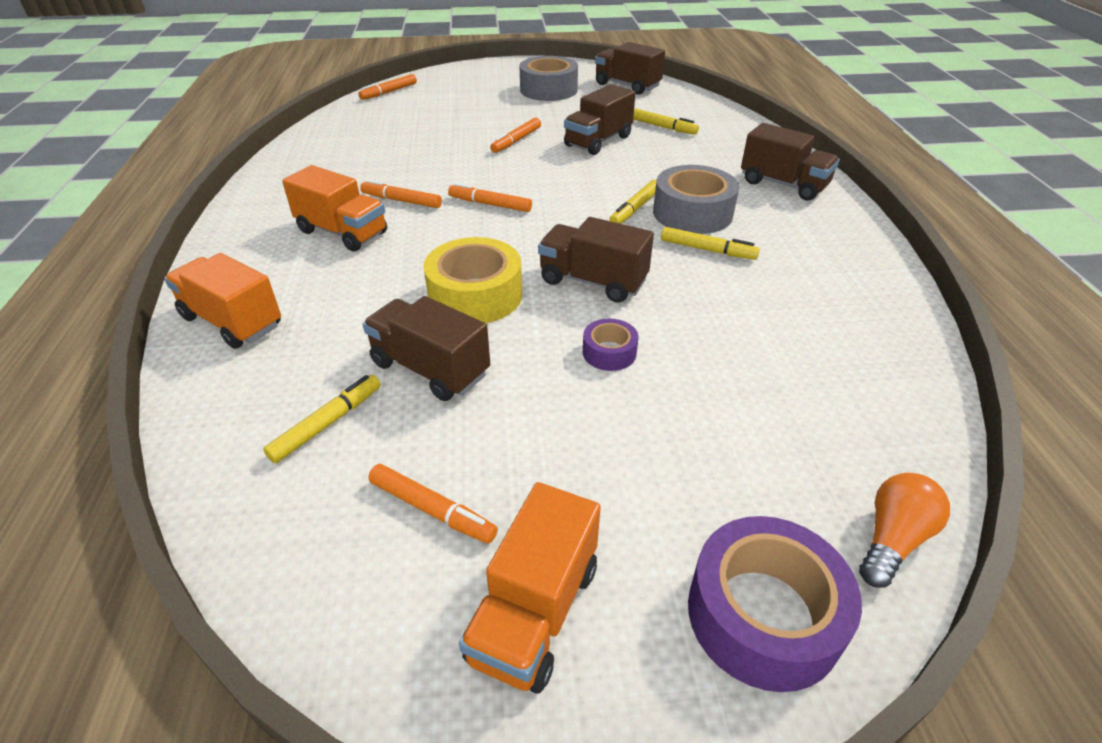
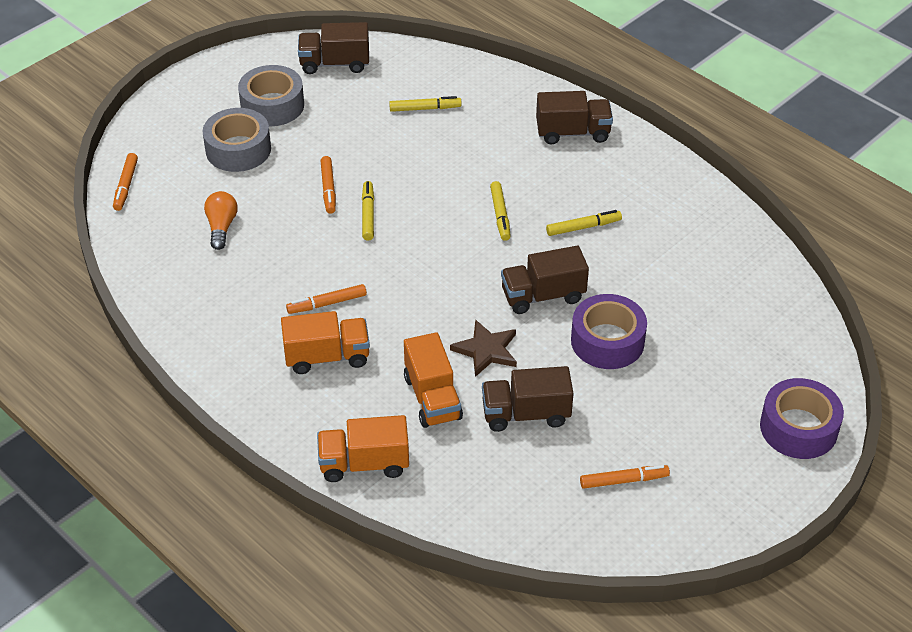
camera: 40 degrees left, 5 degrees up
yellow marker [263,375,381,463] -> yellow marker moved to [362,181,374,241]
yellow tape [423,237,522,323] -> brown star [450,319,517,377]
orange marker [448,183,532,212] -> none
orange truck [459,482,601,693] -> orange truck moved to [404,332,463,428]
brown truck [564,84,635,155] -> none
purple tape [583,318,638,371] -> purple tape [571,294,647,369], size x1.92
grey tape [653,165,739,234] -> grey tape moved to [202,108,271,172]
orange light bulb [859,473,950,588] -> orange light bulb moved to [204,191,238,250]

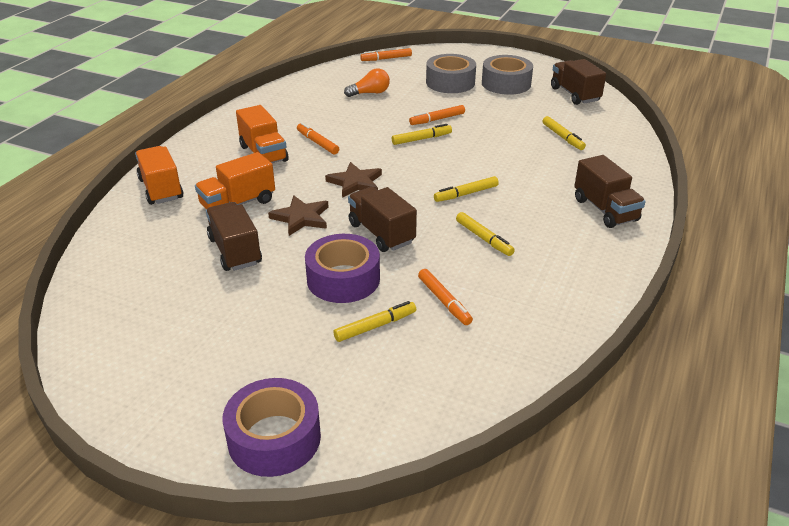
camera: 70 degrees right, 10 degrees down
orange marker [580,465,670,489] -> orange marker moved to [418,269,473,325]
none -> brown star [325,162,382,198]
none -> yellow marker [334,301,416,342]

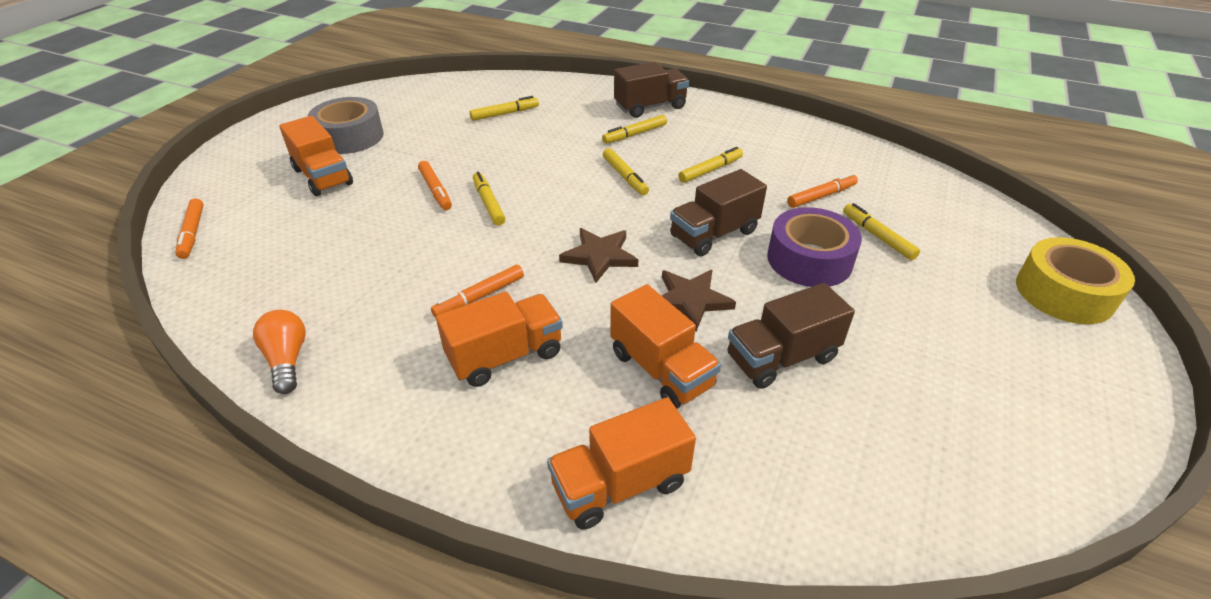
camera: 90 degrees left, 5 degrees up
purple tape [222,378,321,477] -> yellow tape [1016,237,1135,324]
orange light bulb [344,68,390,97] -> orange light bulb moved to [253,310,306,394]
grey tape [426,54,476,93] -> orange truck [279,116,353,196]
brown truck [551,59,606,105] -> none
none -> yellow marker [602,115,667,144]

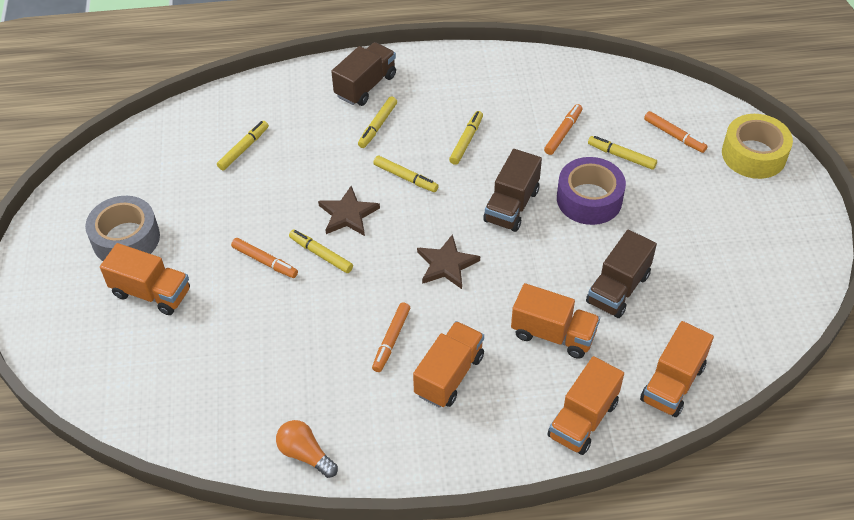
camera: 30 degrees left, 10 degrees up
orange marker [175,198,204,259] -> orange marker moved to [644,111,708,153]
brown star [662,270,736,332] -> brown star moved to [318,186,380,236]
none -> orange truck [640,321,714,417]

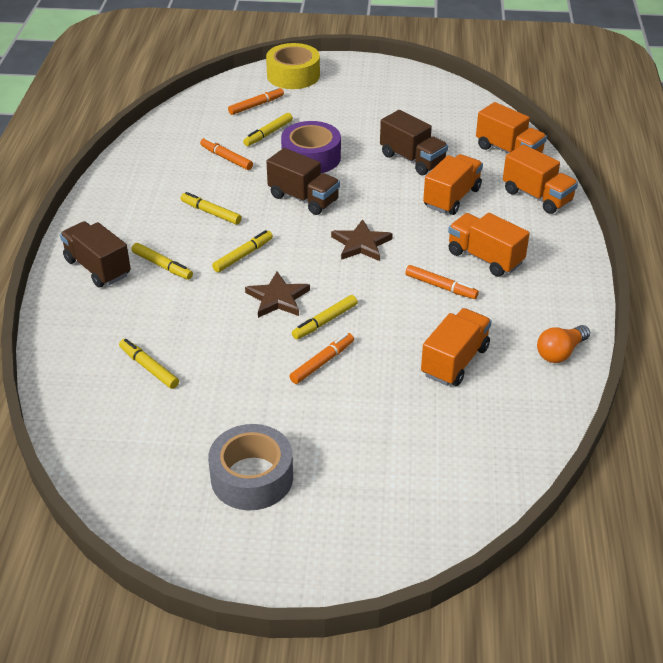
camera: 80 degrees left, 10 degrees down
orange truck [100,243,190,315] -> orange truck moved to [421,308,492,386]

